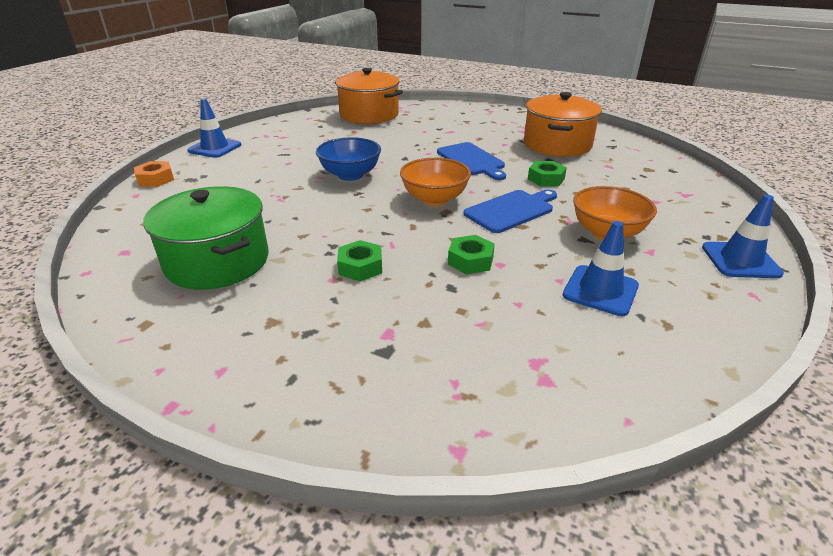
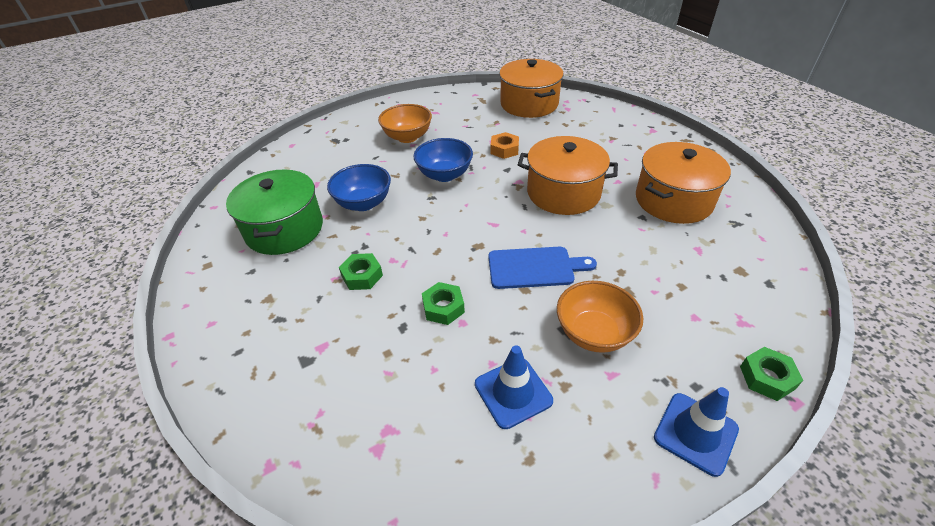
camera: 35 degrees right, 10 degrees up
orange nut [134,161,174,187] -> orange nut moved to [491,132,519,159]
blue traffic cone [187,98,241,158] -> none
orange bowl [400,158,471,206] -> orange bowl moved to [378,104,432,143]
blue cutting board [437,142,506,180] -> orange pot [518,136,618,215]
green nut [528,161,567,186] -> green nut moved to [740,347,803,401]
none -> blue bowl [327,164,391,211]

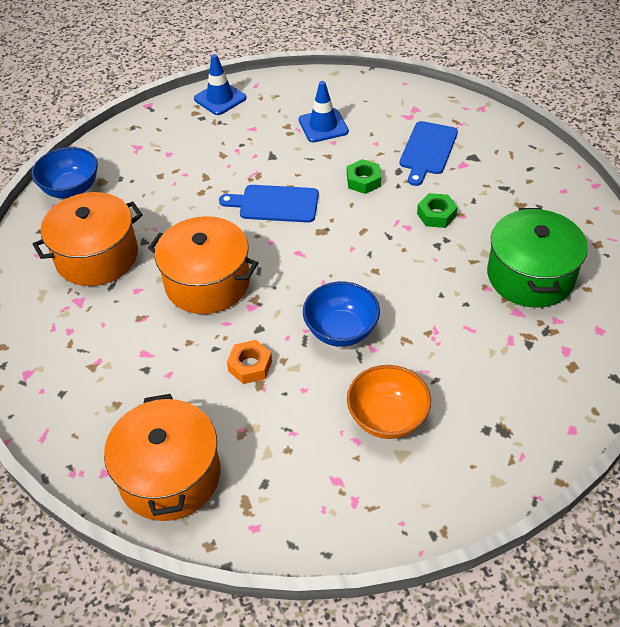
camera: 170 degrees left, 5 degrees up
blue bowl [327,164,391,211] -> blue bowl moved to [32,147,98,198]
orange bowl [557,281,644,353] -> none
green nut [740,347,803,401] -> none
none -> blue cutting board [399,121,458,186]

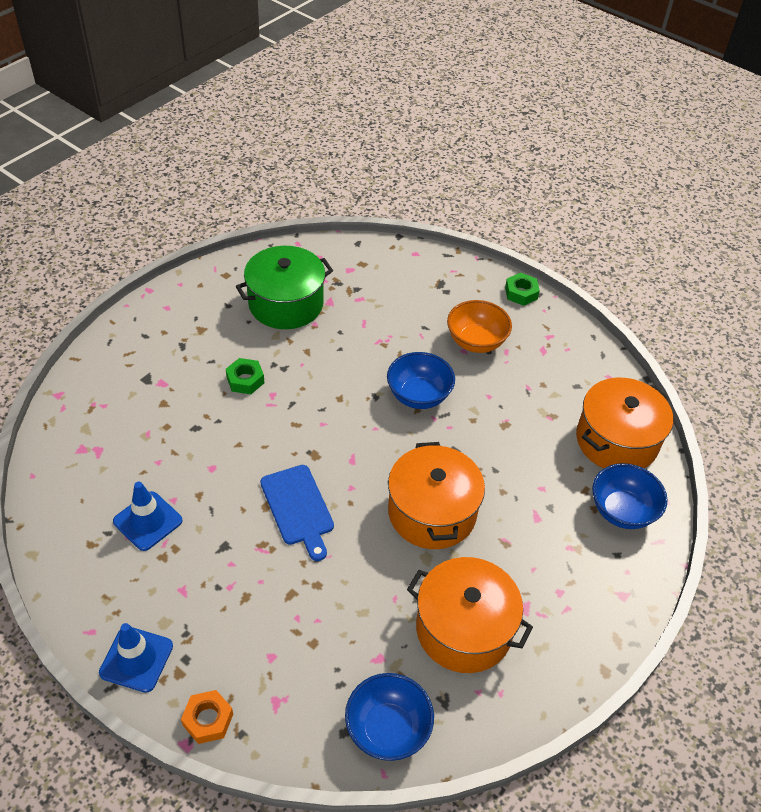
camera: 125 degrees left, 0 degrees up
orange nut [227,340,272,384] -> orange nut moved to [181,690,233,744]
green nut [347,159,381,194] -> green nut moved to [505,273,540,306]
blue cutting board [399,121,458,186] -> none
none -> blue bowl [592,463,668,529]

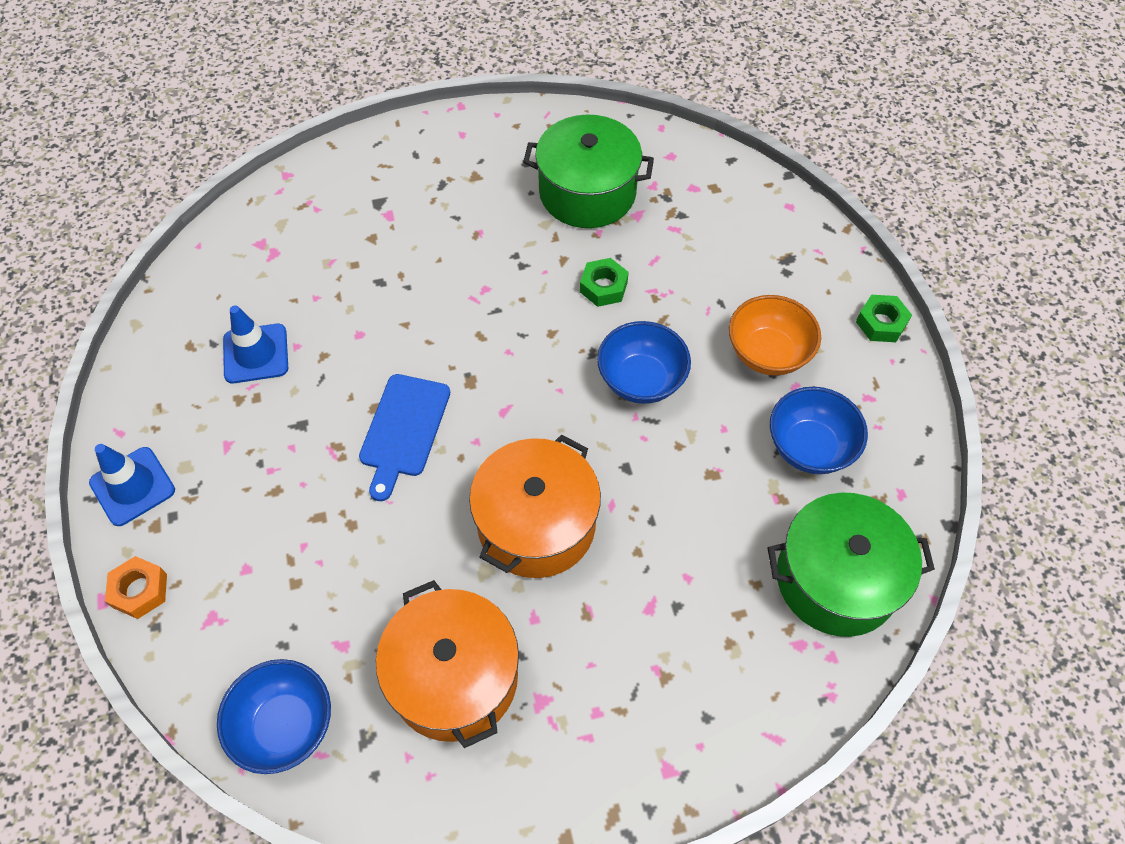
camera: 40 degrees right, 10 degrees up
green nut [226,358,264,394] -> green nut moved to [580,258,629,307]
orange pot [576,378,673,468] -> green pot [768,493,935,637]
blue bowl [592,463,668,529] -> blue bowl moved to [770,387,868,474]

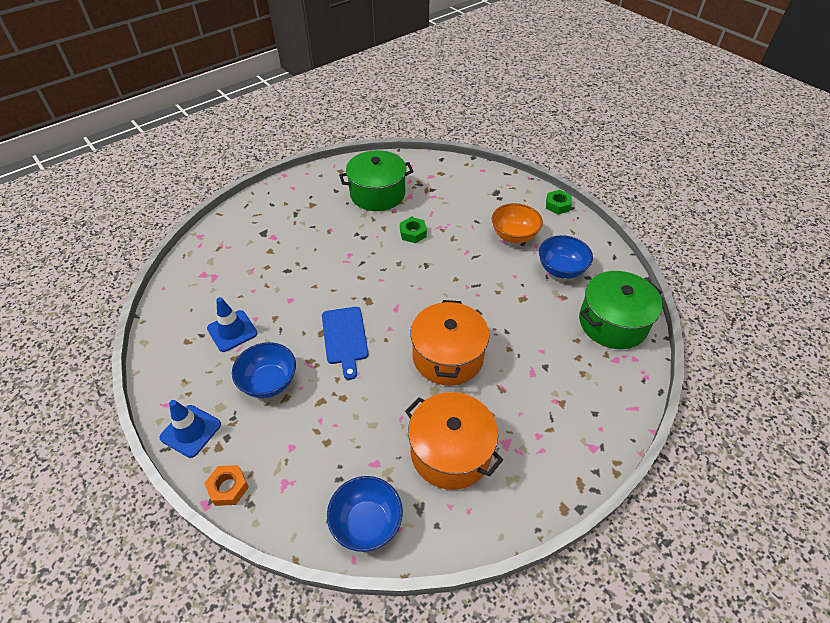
camera: 25 degrees left, 10 degrees down
blue bowl [597,321,691,404] -> blue bowl moved to [232,342,296,398]

